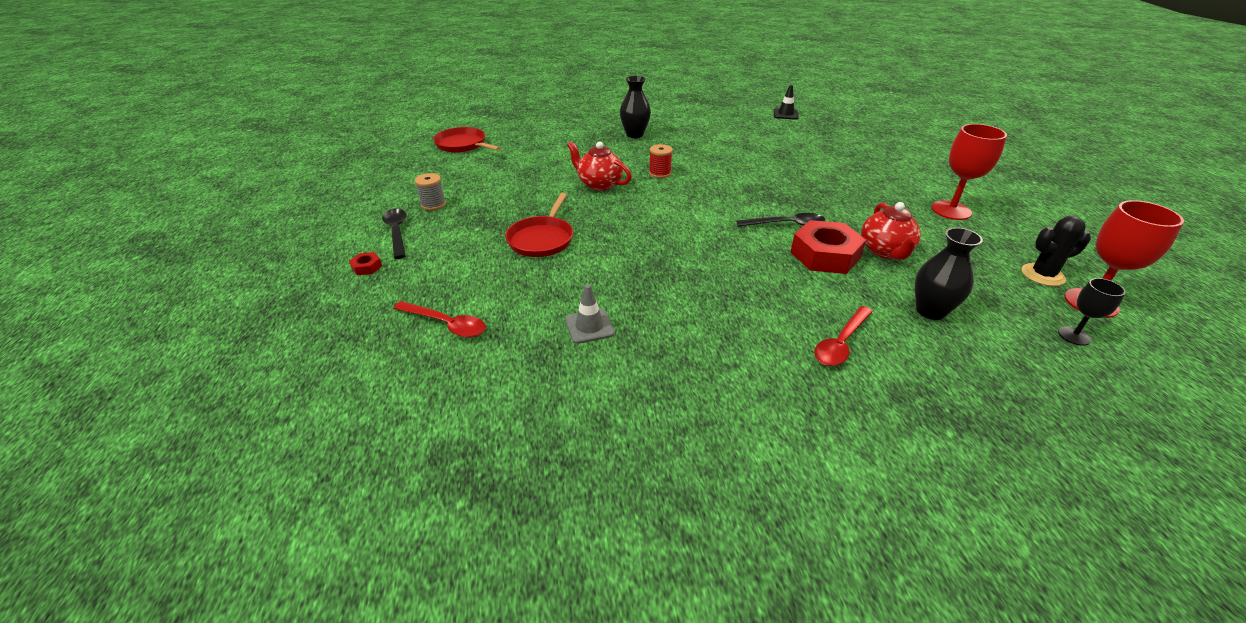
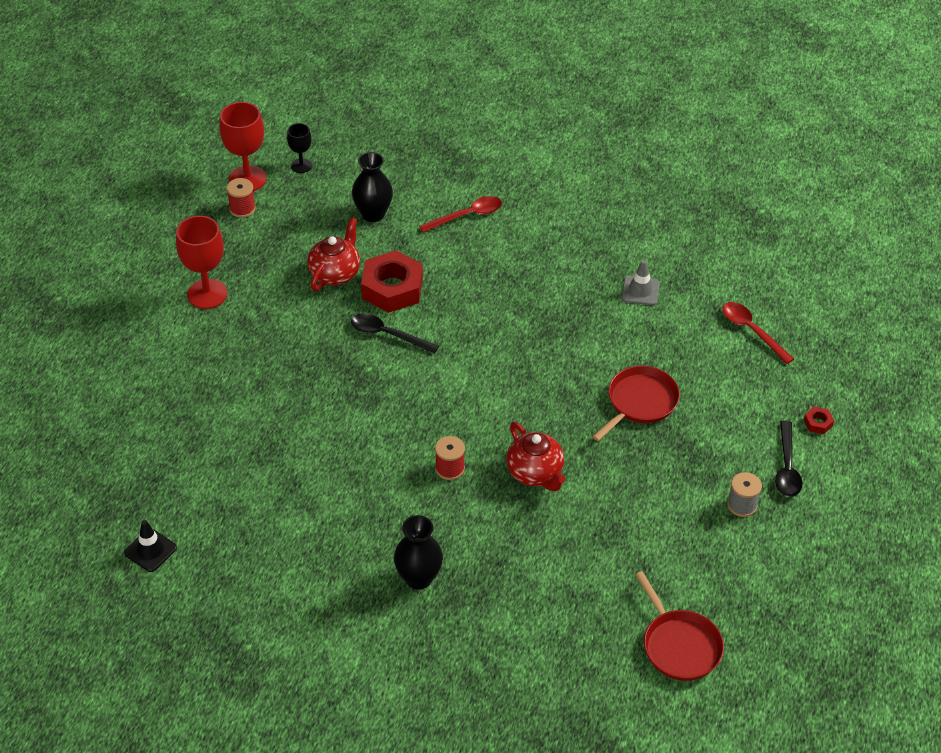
camera: 155 degrees left, 10 degrees up
black cactus [1022,216,1091,286] -> red spool [227,178,256,218]

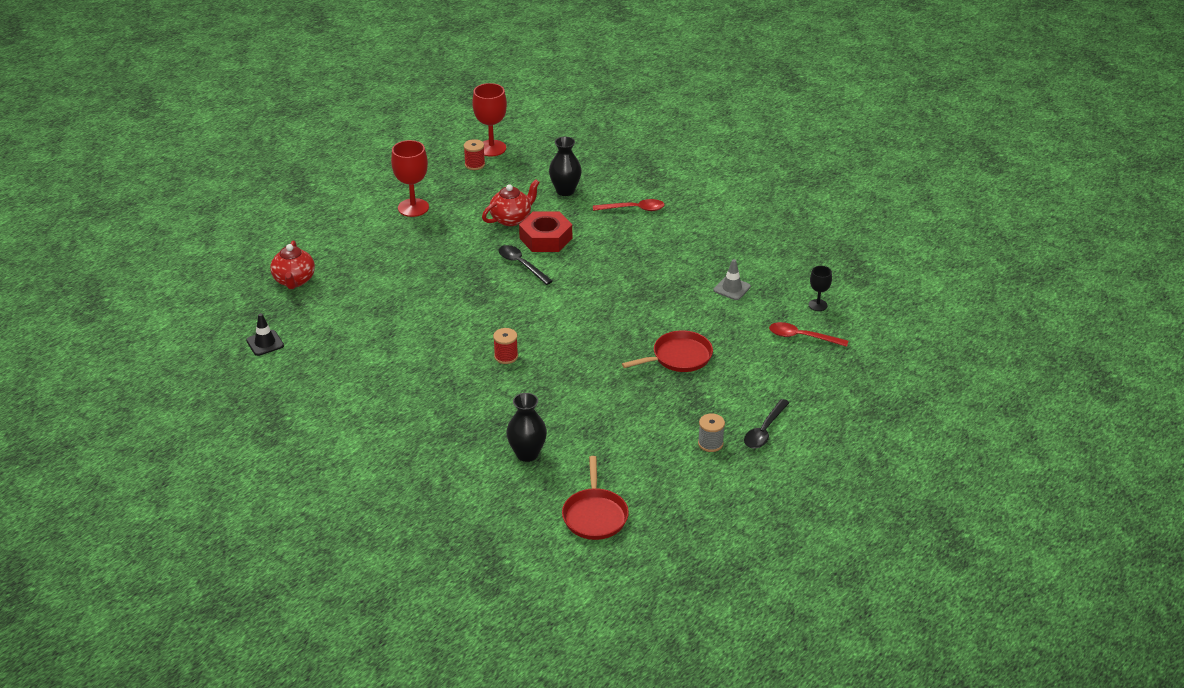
camera: 25 degrees right, 10 degrees down
black goblet [287,123,312,173] -> black goblet moved to [809,266,832,311]
black vase [394,515,443,590] -> black vase moved to [507,393,547,462]
red teapot [506,422,565,491] -> red teapot moved to [270,240,315,289]
red spoon [722,302,794,364] -> red spoon turned 60 degrees counterclockwise [769,322,848,347]
red nut [804,406,834,434] -> none

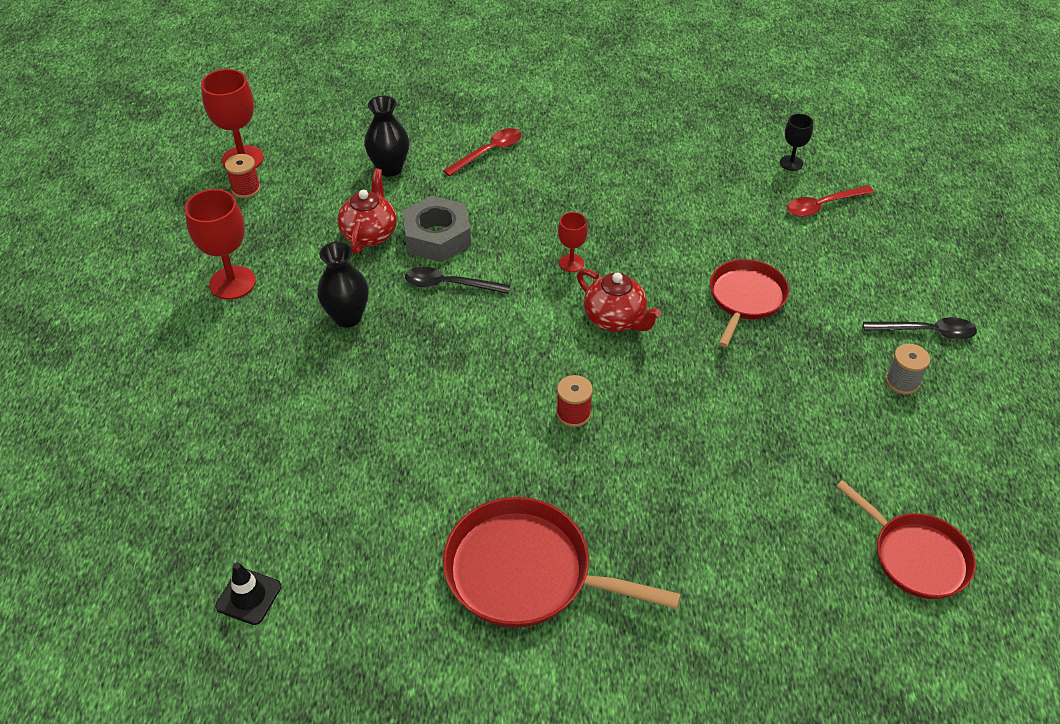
camera: 40 degrees left, 10 degrees up
red teapot [270,240,315,289] -> red teapot moved to [577,269,662,332]
black vase [507,393,547,462] -> black vase moved to [317,242,369,327]
red nut [519,211,572,252] -> grey nut [402,196,471,262]
grey traffic cone [713,259,751,300] -> none
black spoon [744,399,790,449] -> black spoon turned 75 degrees counterclockwise [863,317,977,340]
none -> red pan [443,497,681,628]
none -> red goblet [558,212,588,272]

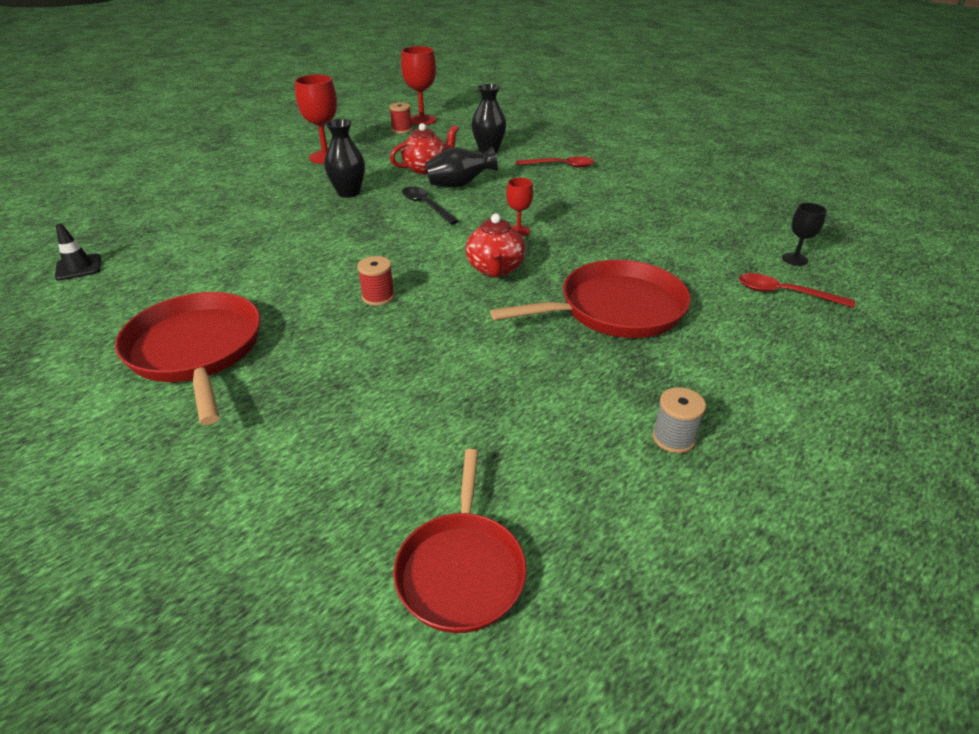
camera: 45 degrees right, 10 degrees down
grey nut [402,196,471,262] -> black vase [425,147,498,188]
red pan [710,259,789,347] -> red pan [490,260,691,338], size x1.50
black spoon [863,317,977,340] -> none

